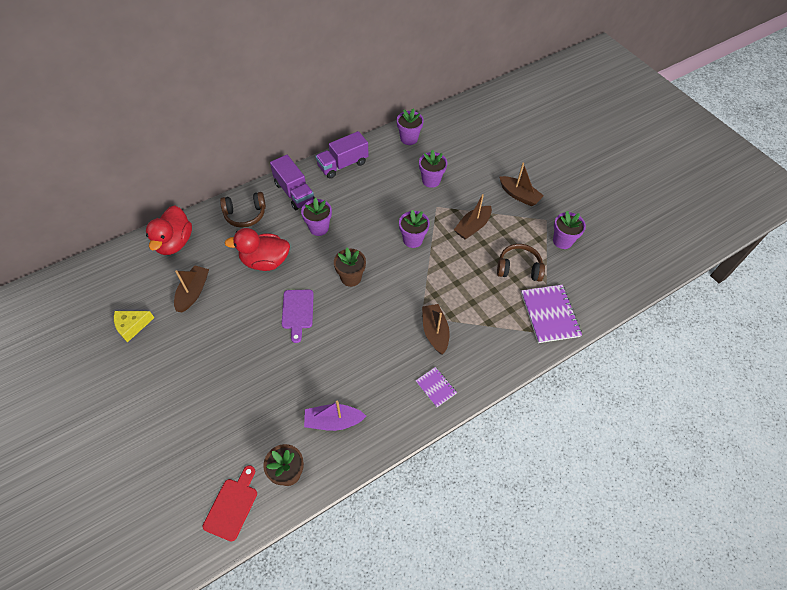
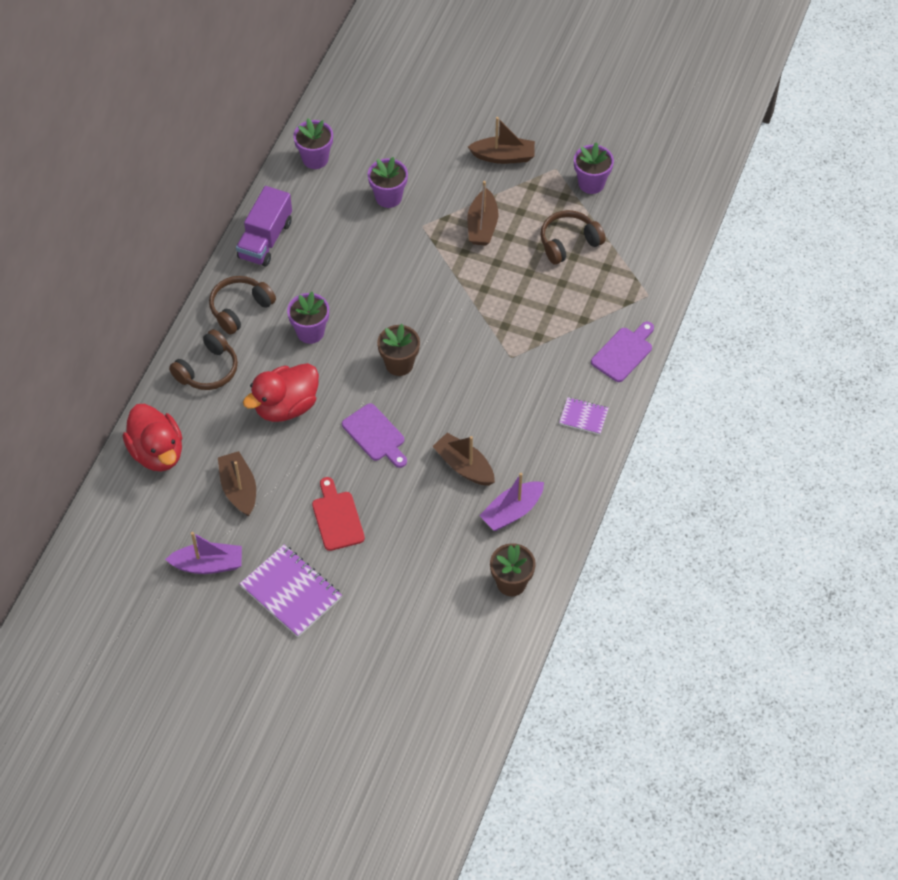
camera: 35 degrees left, 0 degrees up
yellow cheese [114,311,154,343] -> purple boat [165,532,242,574]
red cutting board [203,465,257,542] -> red cutting board moved to [312,477,365,551]
purple truck [270,155,315,210] -> brown headphones [209,276,276,335]
purple flower pot [399,210,430,248] -> none
brown boat [422,304,450,354] -> brown boat moved to [432,433,495,486]
purple notebook [521,285,582,343] -> purple notebook moved to [240,545,342,637]
none -> purple cutting board [591,321,654,382]

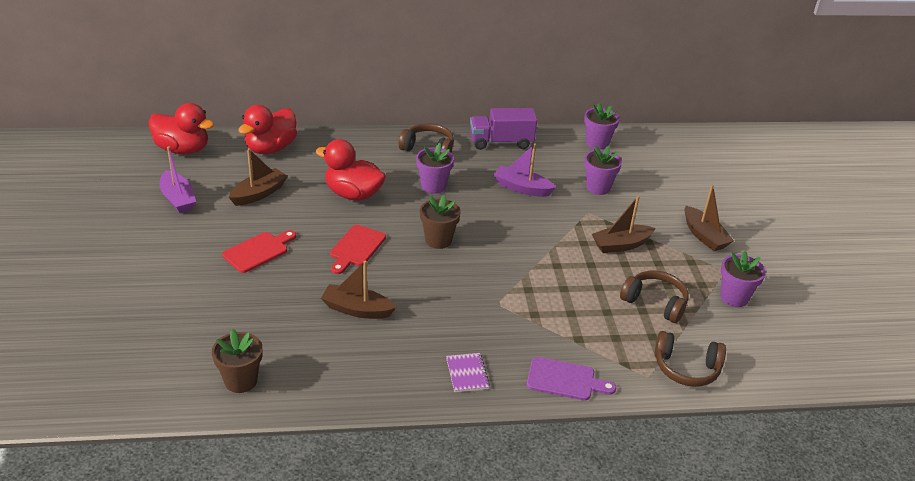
camera: 60 degrees right, 20 degrees down
brown headphones [169,329,238,390] -> brown headphones moved to [655,331,726,387]
purple notebook [240,545,342,637] -> none
purple cutting board [342,403,407,468] -> red cutting board [330,225,386,274]
brown boat [432,433,495,486] -> brown boat turned 90 degrees counterclockwise [321,260,397,319]
purple boat [479,473,544,531] -> purple boat moved to [494,143,556,197]
none -> red duck [149,103,214,154]

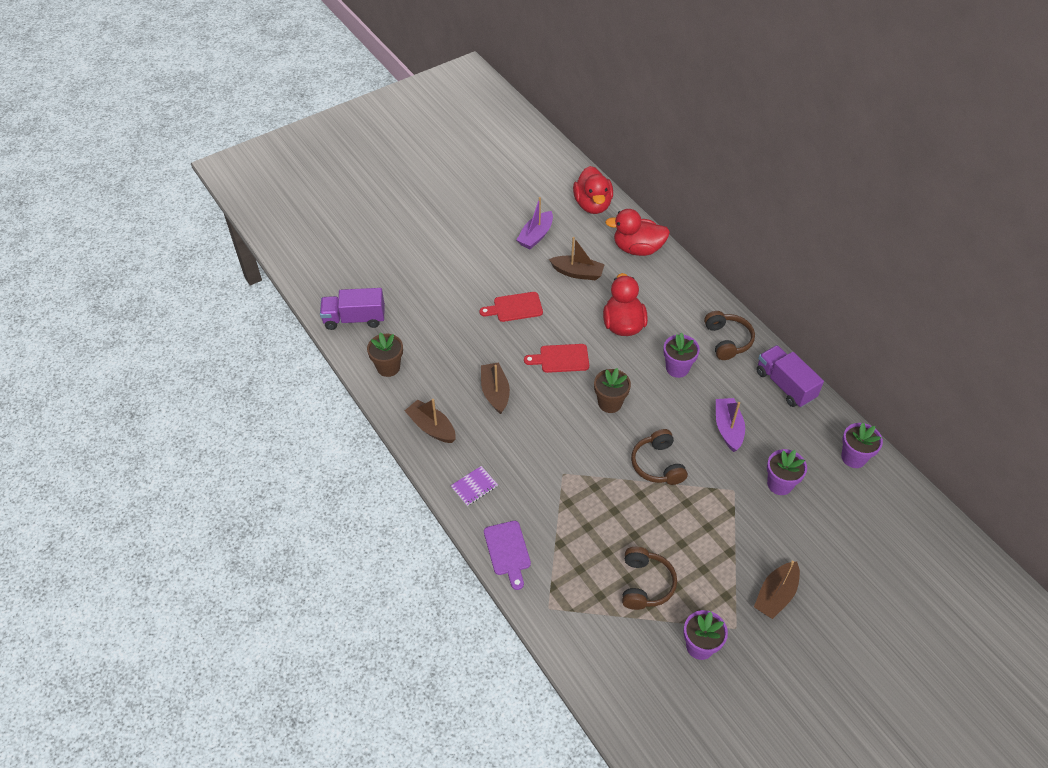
camera: 65 degrees right, 15 degrees up
red cutting board [222,230,296,273] -> red cutting board turned 150 degrees clockwise [480,292,543,322]
brown boat [592,196,655,253] -> brown boat moved to [405,399,456,443]
brown headphones [655,331,726,387] -> brown headphones moved to [631,429,688,485]
none -> purple truck [320,288,385,330]

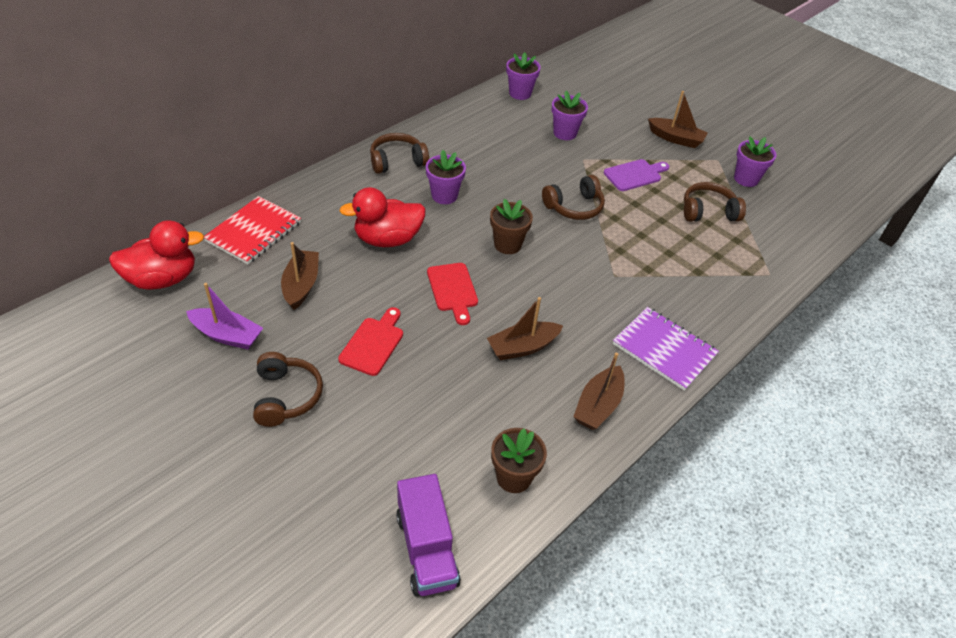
camera: 105 degrees left, 5 degrees down
purple notebook [451,466,498,506] -> purple notebook [613,307,719,391], size x1.85
red cutting board [480,292,543,322] -> red cutting board turned 135 degrees counterclockwise [338,307,403,376]
purple cutting board [484,521,531,590] -> purple cutting board moved to [604,159,669,191]
red duck [605,209,670,256] -> red notebook [204,196,301,264]
purple boat [716,398,745,452] -> none
purple truck [756,345,824,408] -> none
none -> brown headphones [253,352,323,427]

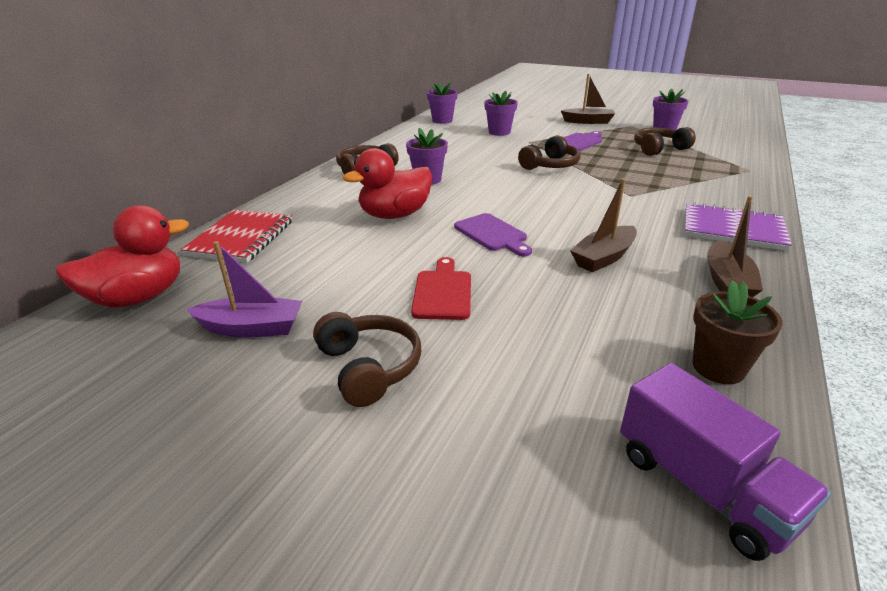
camera: 15 degrees left, 15 degrees down
brown boat [281,242,319,310] -> none
red cutting board [427,263,478,325] -> purple cutting board [454,213,532,256]
brown flower pot [490,199,533,254] -> none

